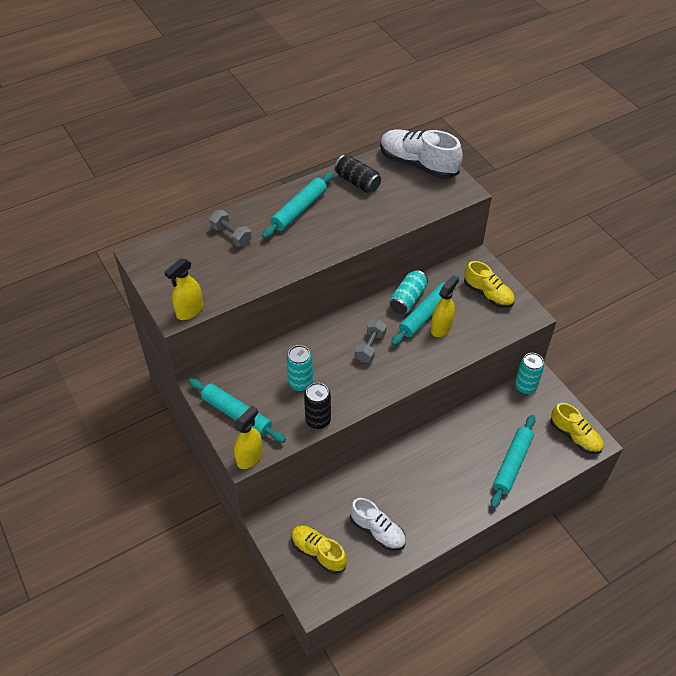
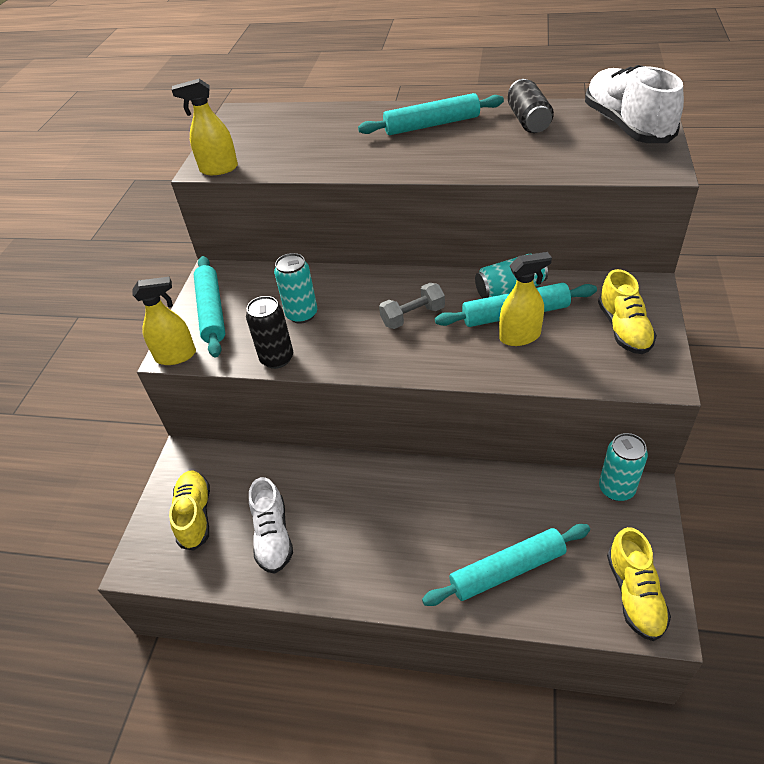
camera: 45 degrees right, 5 degrees down
grey dumbbell [209,210,251,247] -> none

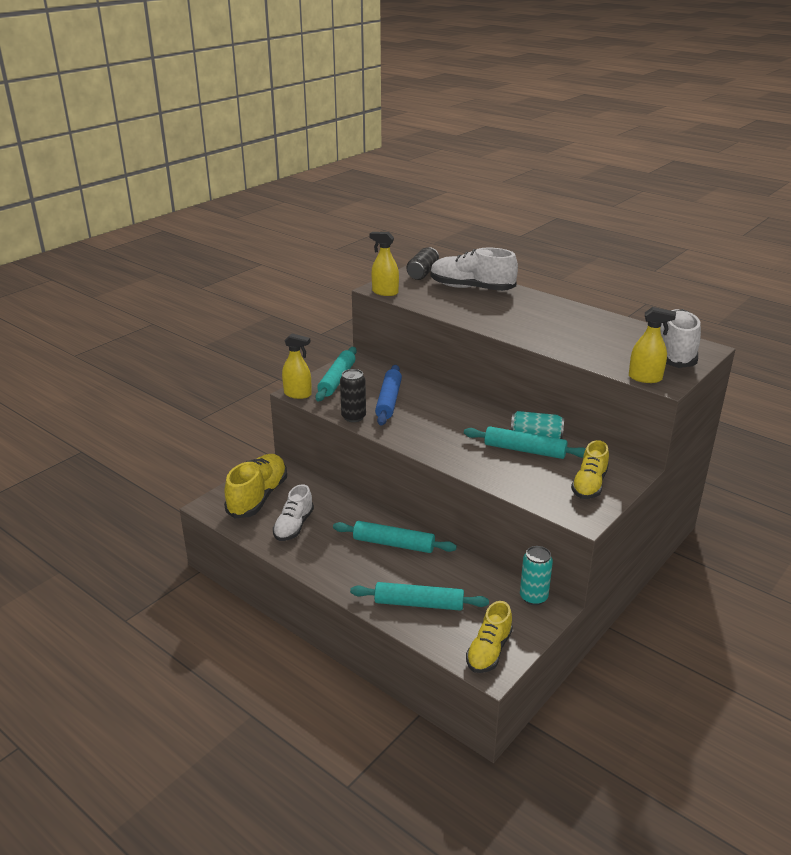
camera: 25 degrees right, 15 degrees down
yellow shoe [169,471,210,551] -> yellow shoe [224,454,287,518], size x1.54
turquoise can [274,253,317,324] -> blue rolling pin [375,365,402,426]
turquoise rolling pin [358,93,504,135] -> turquoise rolling pin moved to [333,521,457,553]
grey dumbbell [379,283,445,329] -> none
yellow spray bottle [499,252,552,346] -> yellow spray bottle moved to [629,307,676,383]
black can [508,79,554,133] -> black can moved to [406,247,439,280]
none -> white shoe [431,248,518,291]

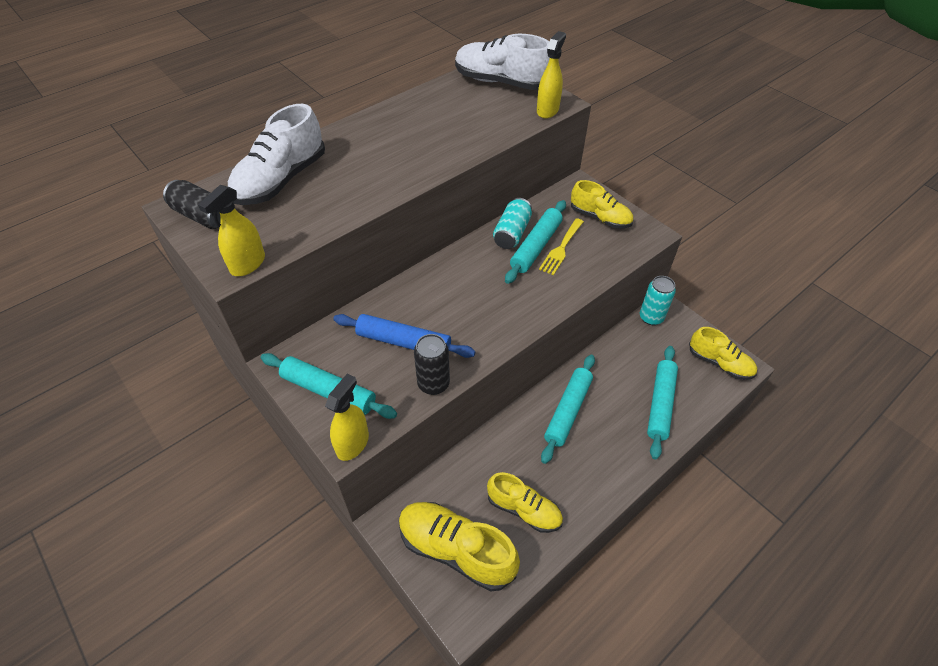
camera: 80 degrees left, 20 degrees up
white shoe [273,484,314,541] -> yellow shoe [487,472,563,533]
none -> yellow fork [539,218,584,275]

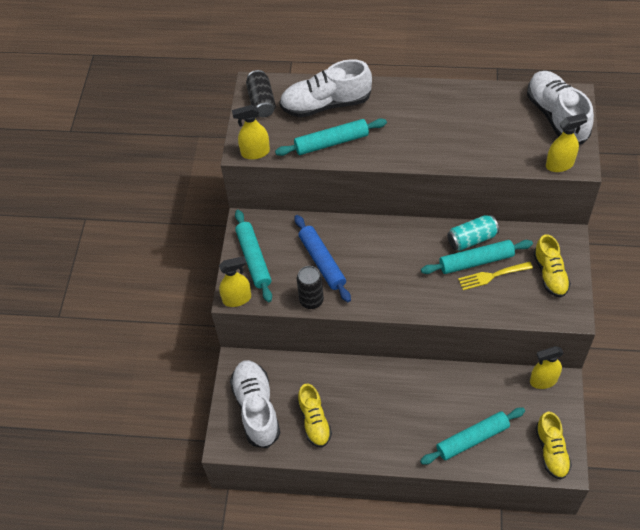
camera: 50 degrees right, 5 degrees up
yellow shoe [399,502,520,591] -> white shoe [230,360,280,448]
turquoise rolling pin [541,355,595,464] -> turquoise rolling pin moved to [275,118,387,156]
turquoise can [640,276,676,325] -> yellow spray bottle [530,346,564,389]

